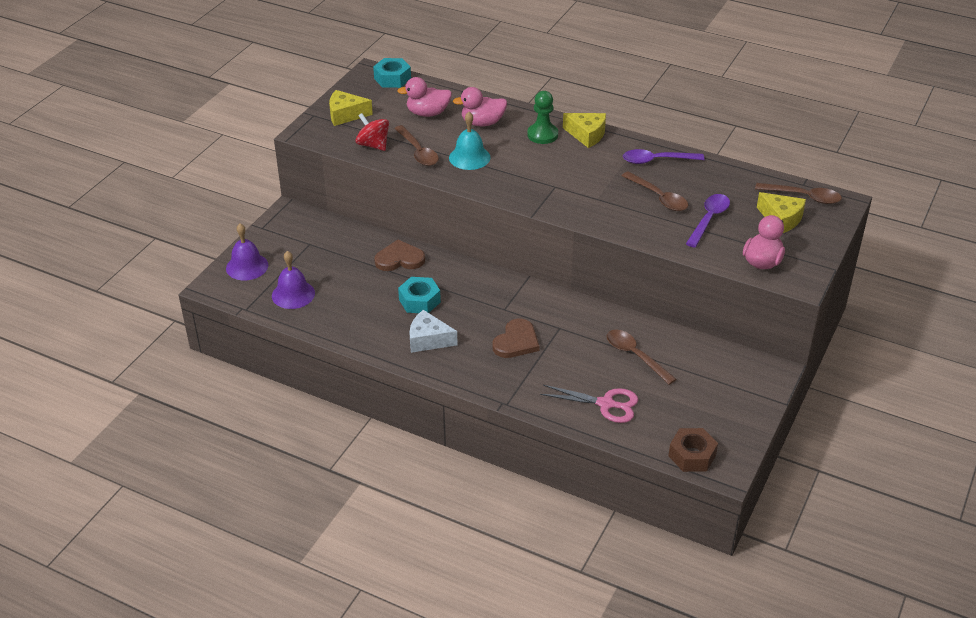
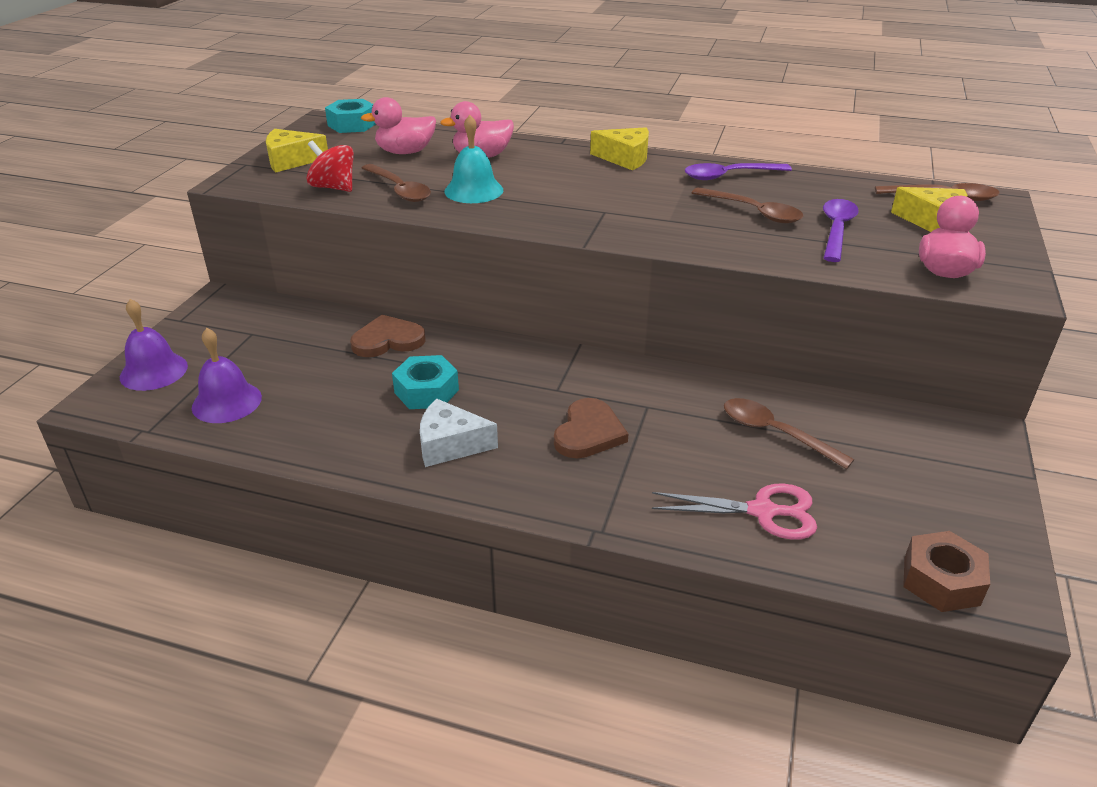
camera: 10 degrees left, 5 degrees down
green pawn [527,91,558,144] -> none

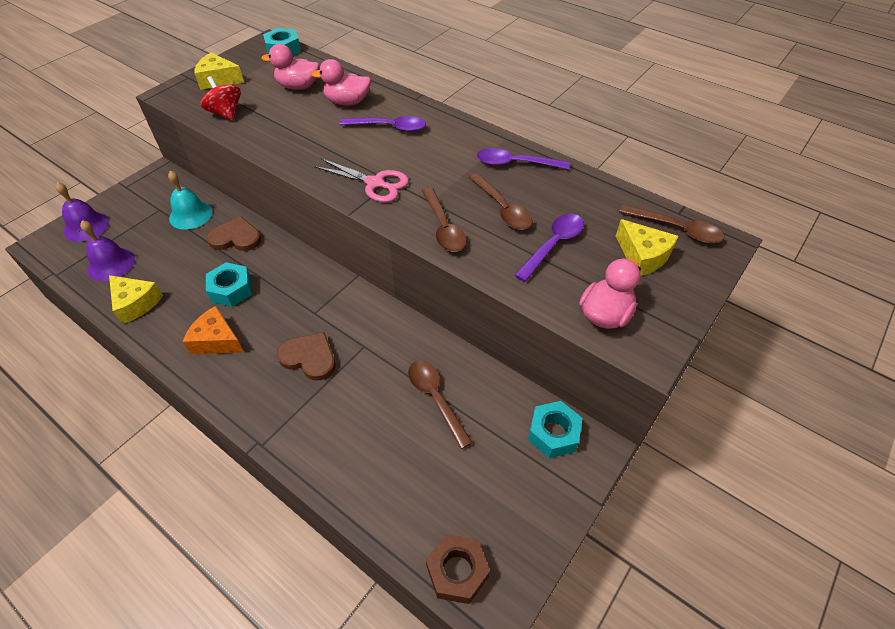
camera: 20 degrees right, 15 degrees up
brown spoon [362,164,431,202] -> brown spoon moved to [421,187,466,252]
white cheese [420,399,498,467] -> orange cheese [183,306,244,354]
turquoise bell [444,115,503,203] -> turquoise bell moved to [168,171,212,230]
brown heart [554,398,628,458] -> brown heart turned 105 degrees counterclockwise [277,332,336,381]
yellow cheese [590,127,649,170] -> yellow cheese moved to [109,275,163,324]
pink scissors [652,483,817,540] -> pink scissors moved to [314,158,409,202]
none -> purple spoon [340,116,426,132]
none -> turquoise nut [528,401,583,458]

